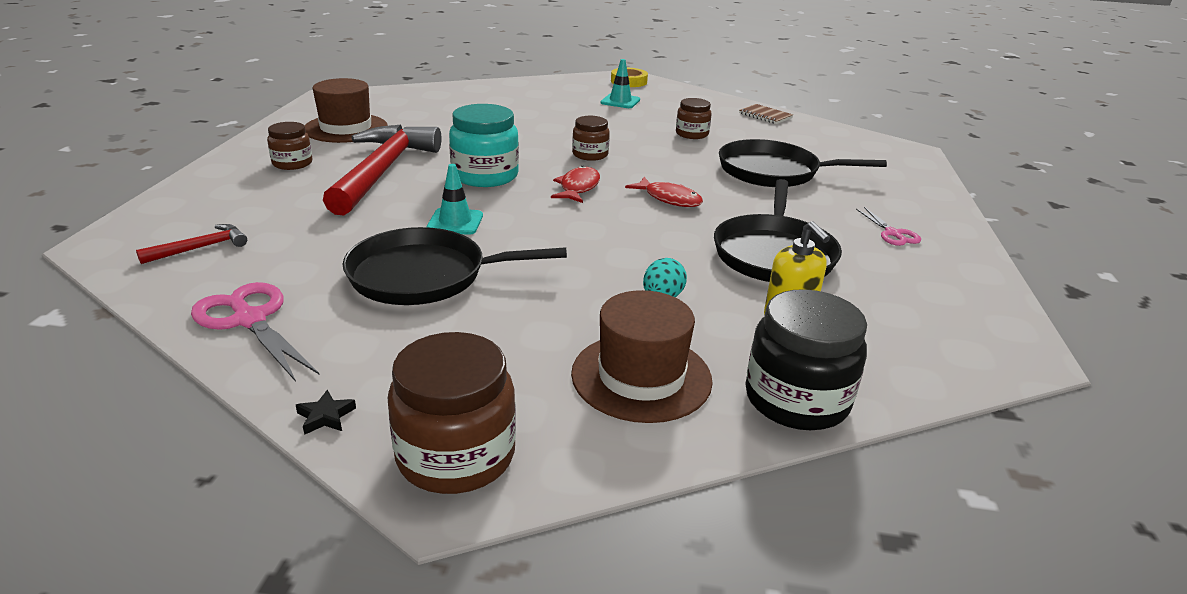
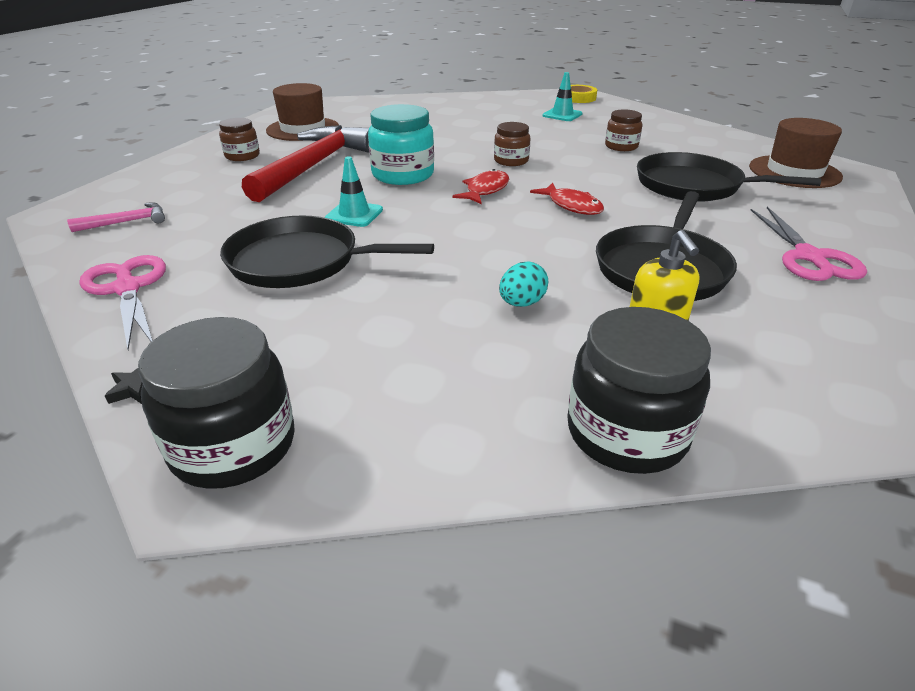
camera: 15 degrees right, 5 degrees up
red hammer [136,224,247,264] -> pink hammer [67,202,165,232]
brown jar [388,332,516,494] -> black jar [138,317,295,489]
brown hat [571,290,713,423] -> brown hat moved to [749,118,843,188]
brown notebook [739,104,793,124] -> none
pink scissors [856,207,921,246] -> pink scissors [751,207,867,281], size x1.74

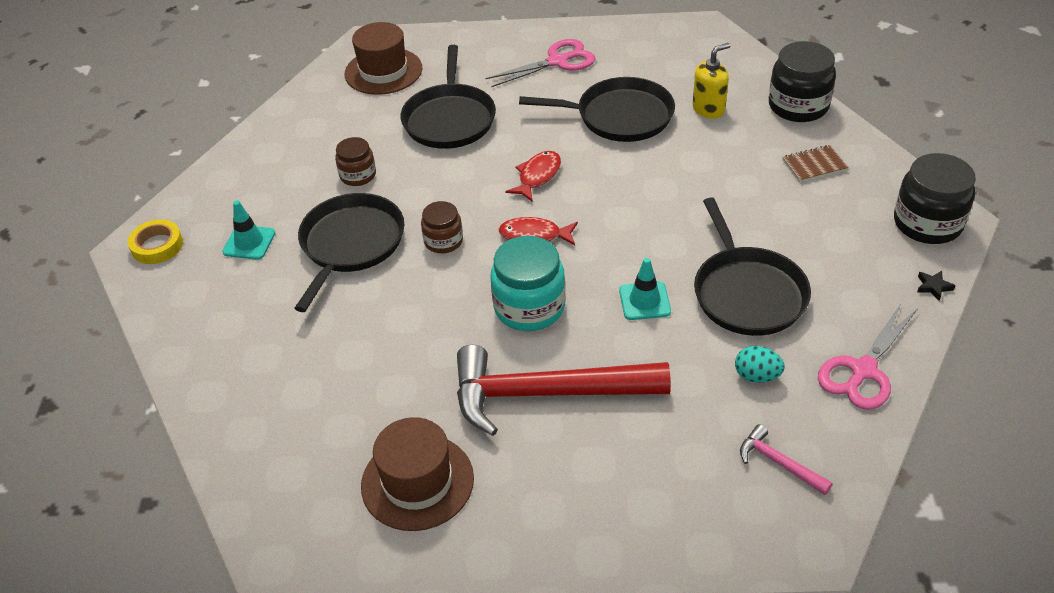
camera: 110 degrees left, 10 degrees up
brown jar [219,118,260,161] -> none
turquoise egg [499,261,548,307] -> turquoise egg moved to [735,346,785,383]
none -> black pan [294,193,405,312]
none -> brown notebook [782,145,849,182]

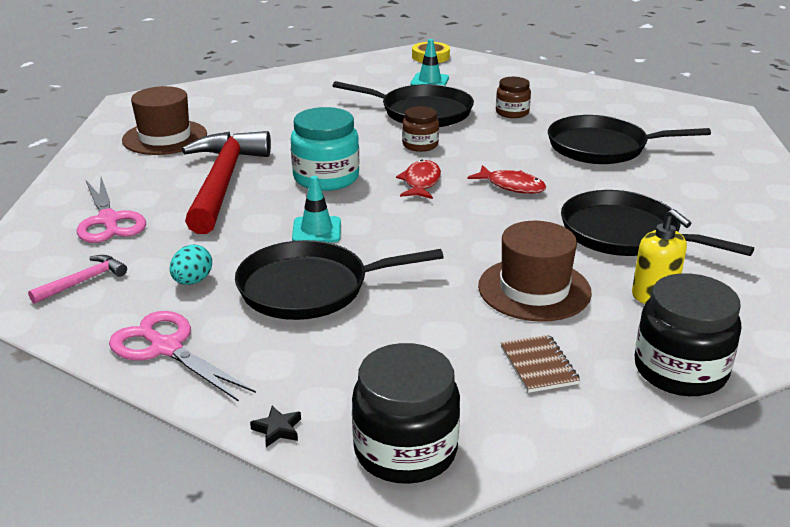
camera: 90 degrees right, 15 degrees down
brown hat [345,22,422,95] -> brown hat moved to [478,221,592,322]
pink scissors [485,39,595,87] -> pink scissors moved to [77,177,146,243]
black pan [519,77,675,142] -> black pan turned 120 degrees clockwise [561,190,754,256]

